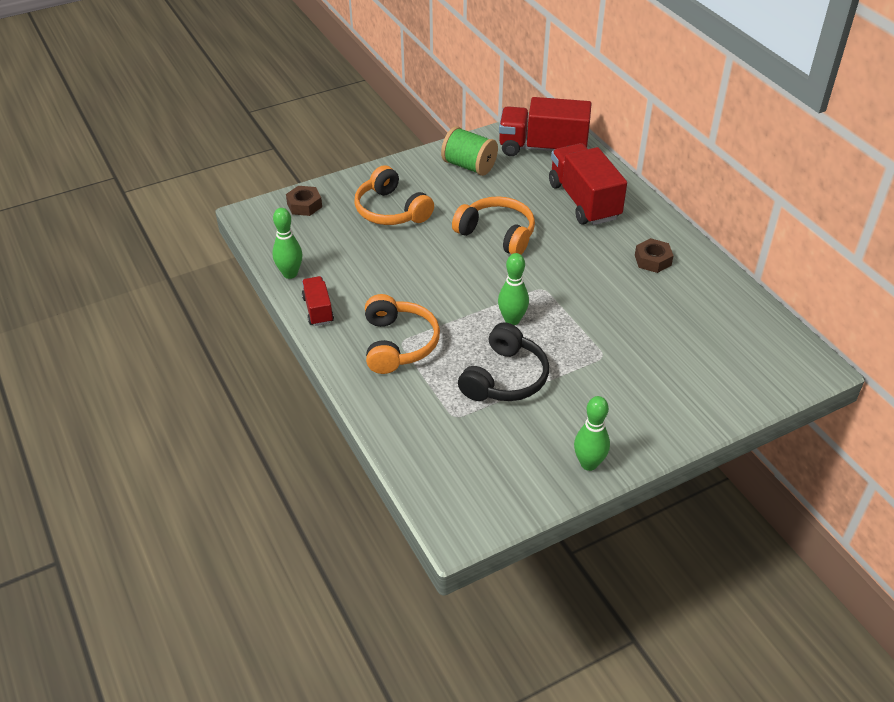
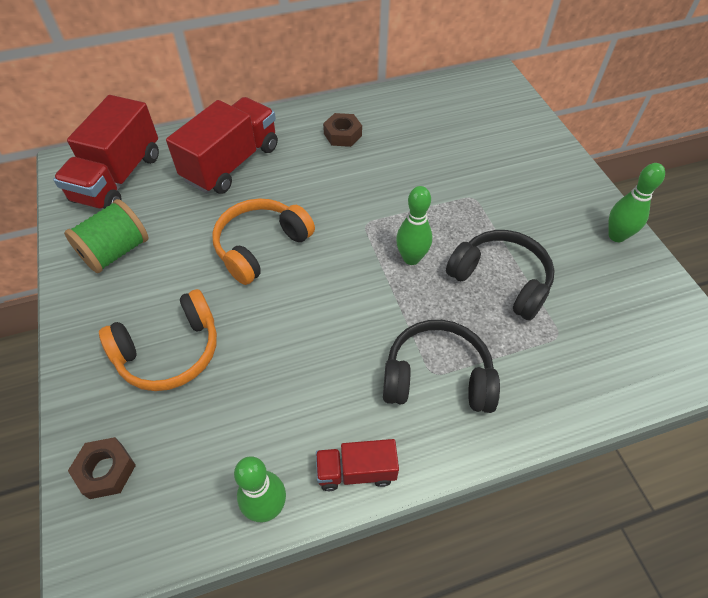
camera: 80 degrees left, 10 degrees up
orange headphones [365,294,440,374] -> black headphones [383,320,500,413]
red truck [549,143,627,225] -> red truck turned 135 degrees clockwise [166,97,278,194]

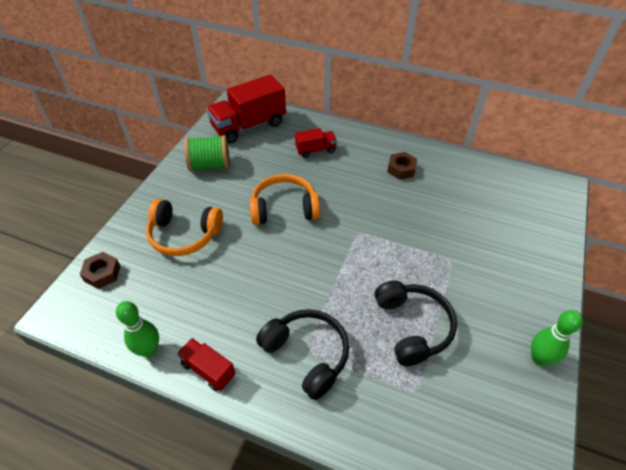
camera: 40 degrees right, 5 degrees down
red truck [166,97,278,194] -> red truck [295,128,337,158], size x0.52
green bowling pin [396,186,432,265] -> none

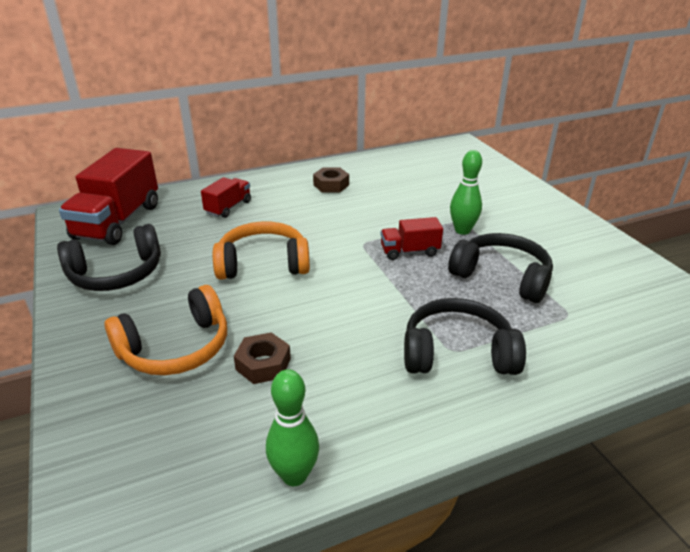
camera: 45 degrees left, 15 degrees down
brown nut [79,252,120,289] -> brown nut moved to [234,332,291,384]
red truck [177,338,235,391] -> red truck moved to [380,217,443,260]
green spool [184,135,230,171] -> black headphones [57,224,161,291]
orange headphones [250,174,320,225] -> orange headphones turned 45 degrees clockwise [213,222,310,280]
green bowling pin [531,310,583,366] -> green bowling pin moved to [450,150,482,235]

